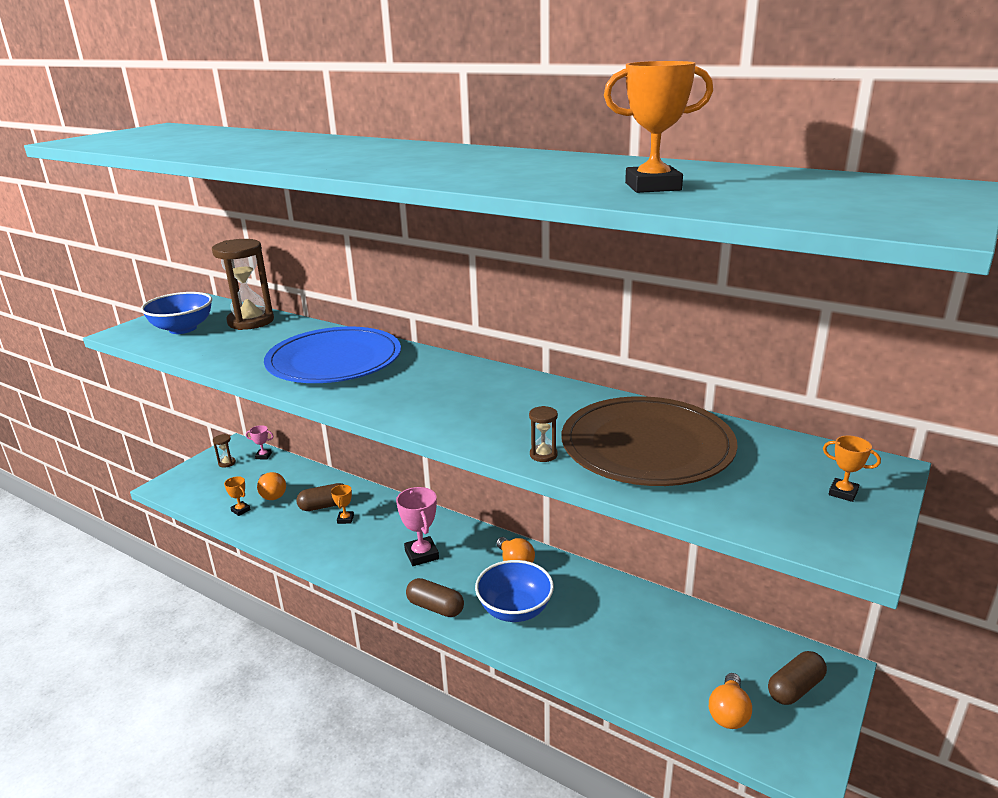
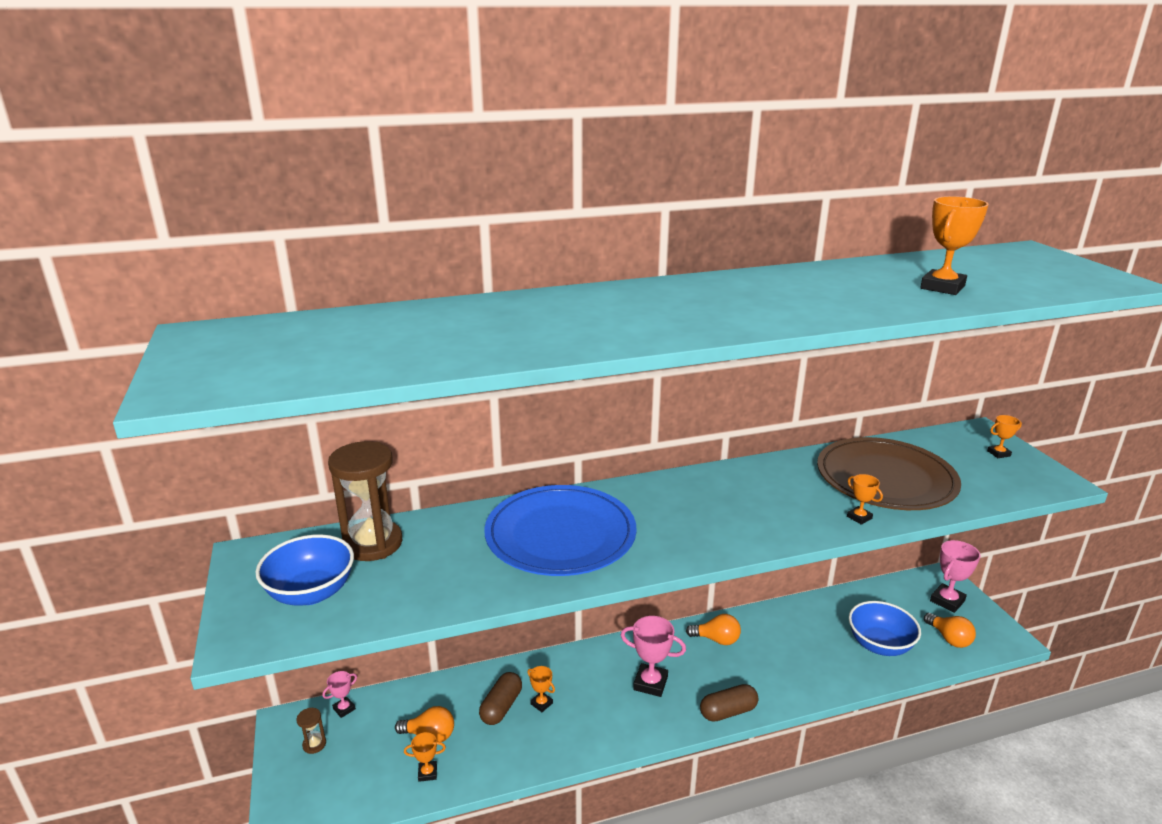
camera: 50 degrees left, 0 degrees up
blue bowl [475,560,554,622] -> blue bowl moved to [849,601,921,656]
brown hourglass [529,406,558,462] -> orange trophy [847,474,883,525]
brown capsule [768,651,827,705] -> pink trophy [930,540,981,613]

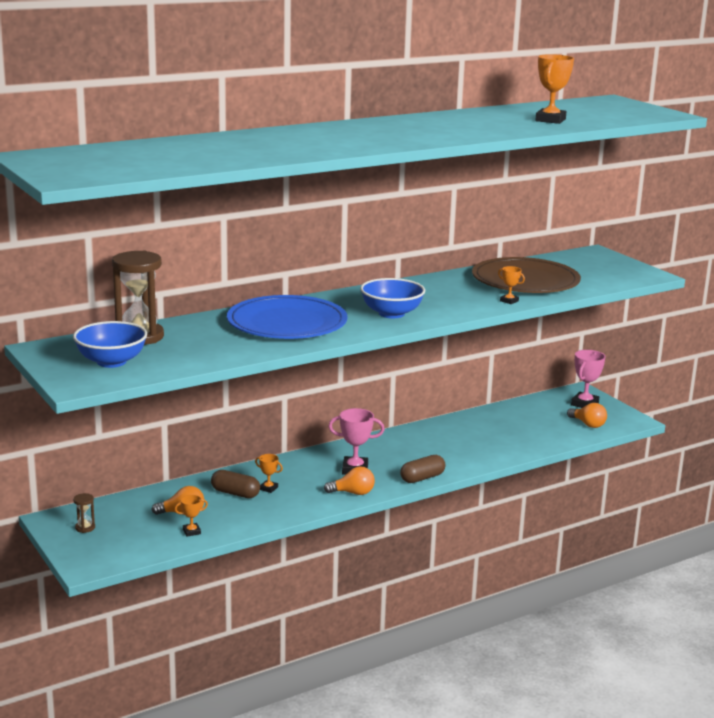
camera: 15 degrees left, 5 degrees down
pink trophy [323,671,357,718] -> none
brown capsule [479,672,522,725] -> brown capsule turned 75 degrees counterclockwise [211,470,260,498]
orange light bulb [686,614,741,645] -> orange light bulb moved to [324,466,375,495]
blue bowl [849,601,921,656] -> blue bowl moved to [360,278,425,318]
orange trophy [987,415,1022,458] -> none

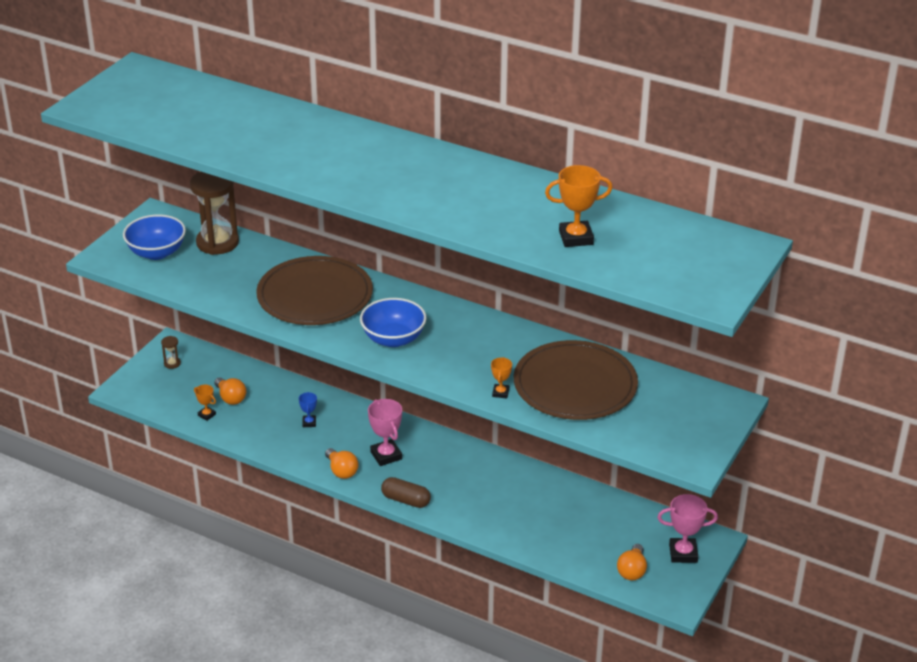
camera: 60 degrees right, 15 degrees up
brown capsule [211,470,260,498] -> none
blue plate [227,295,348,339] -> brown plate [256,256,373,325]
orange trophy [255,454,283,493] -> blue trophy [299,392,317,427]

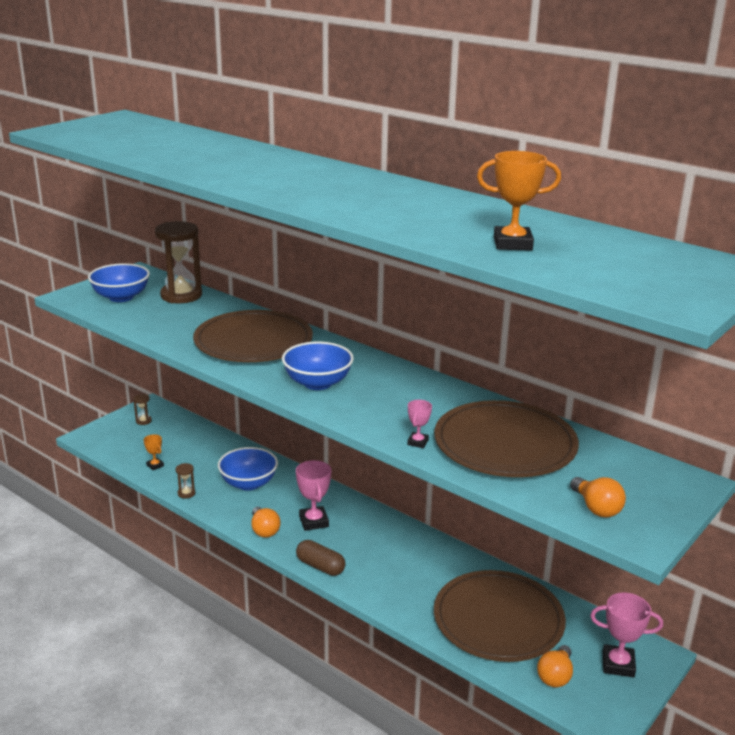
camera: 10 degrees right, 10 degrees down
orange light bulb [214,377,246,405] -> orange light bulb moved to [570,477,626,517]
blue trophy [299,392,317,427] -> blue bowl [218,447,278,491]
orange trophy [491,357,512,398] -> pink trophy [407,400,432,448]
none -> brown hourglass [176,463,195,499]
none -> brown plate [434,570,566,662]

